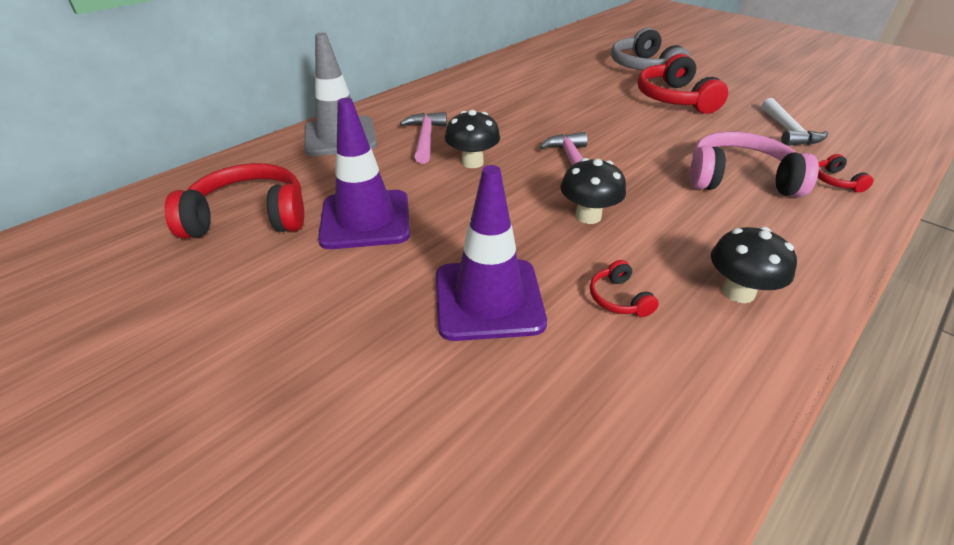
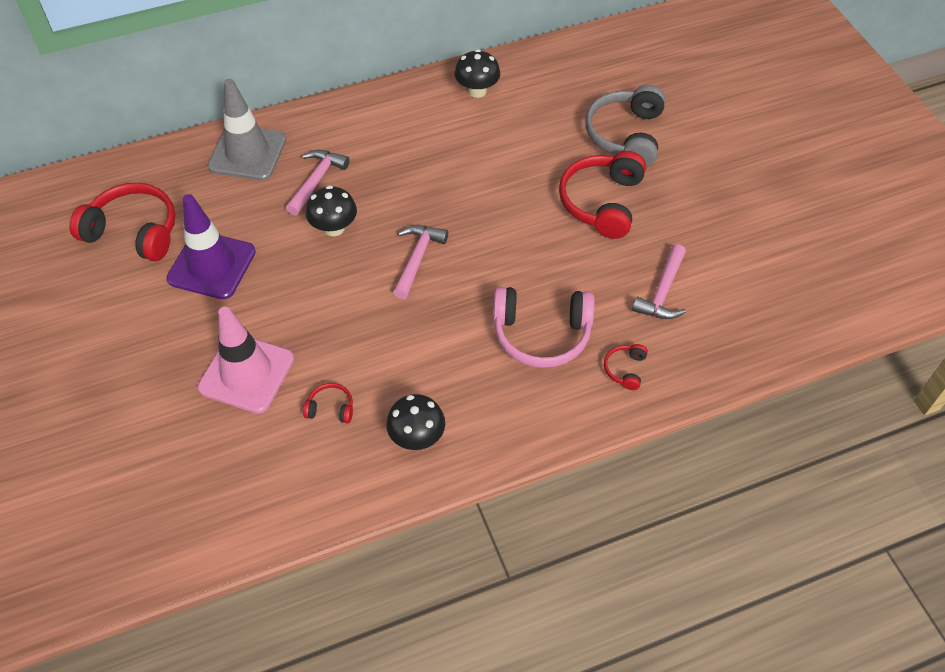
camera: 25 degrees right, 15 degrees up
purple traffic cone [436,165,547,341] -> pink traffic cone [198,307,294,413]
black mushroom [560,158,626,224] -> black mushroom moved to [454,49,500,98]
red headphones [590,260,659,317] -> red headphones turned 90 degrees clockwise [303,383,353,423]
pink headphones [690,132,819,197] -> pink headphones turned 150 degrees clockwise [493,287,595,368]
white hammer [761,98,828,146] -> pink hammer [632,244,686,319]

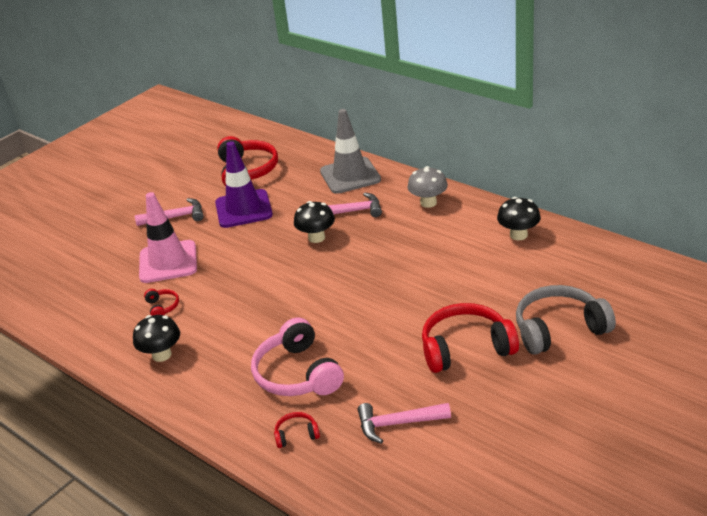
camera: 65 degrees right, 20 degrees down
pink hammer [393,225,448,299] -> pink hammer moved to [135,198,204,226]
none -> grey mushroom [407,166,448,208]

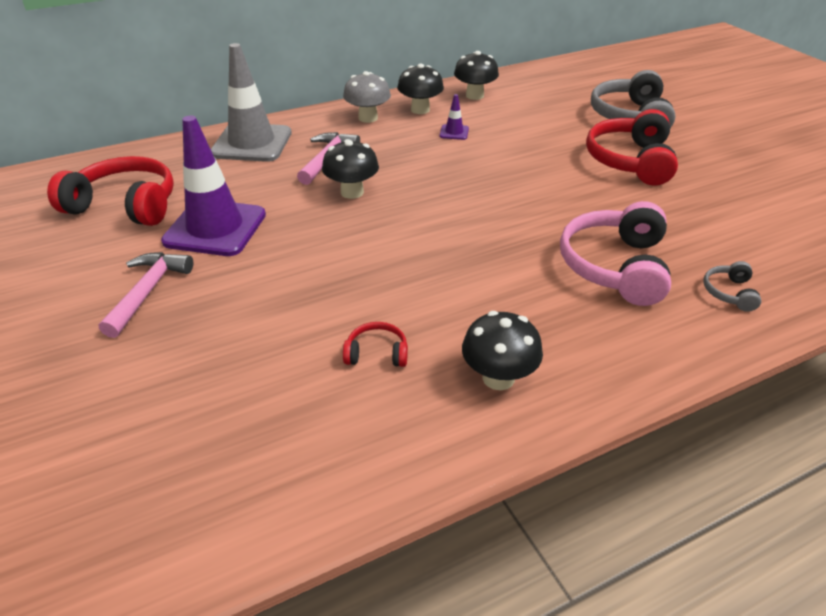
camera: 70 degrees left, 5 degrees up
pink traffic cone [139,192,197,283] -> none
pink headphones [251,318,344,396] -> pink headphones turned 105 degrees clockwise [560,201,671,306]
red headphones [274,412,320,448] -> grey headphones [704,261,761,312]
pink hammer [358,403,451,444] -> none
none -> black mushroom [397,64,444,114]
none -> purple traffic cone [440,94,469,140]

